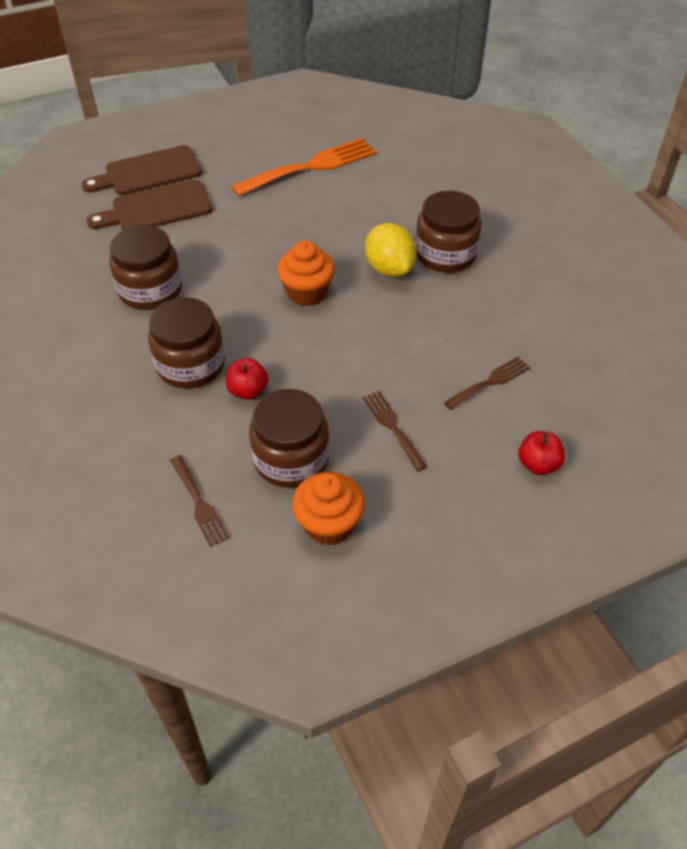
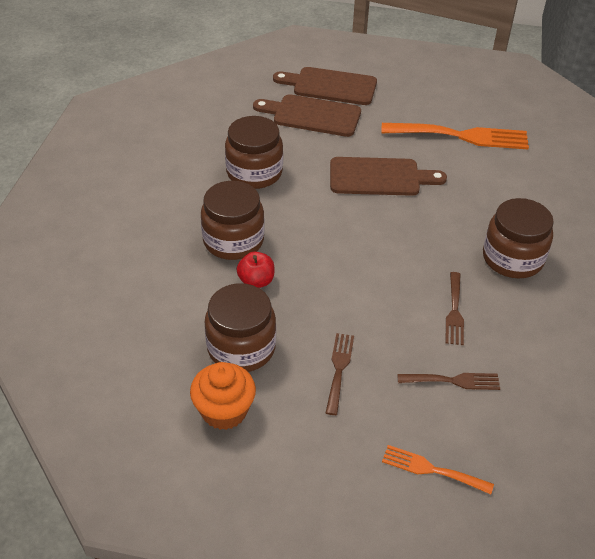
camera: 35 degrees right, 5 degrees down
brown fork [170,455,230,547] -> brown fork moved to [445,272,464,345]
orange cupcake [277,241,335,306] -> none
yellow lemon [365,223,417,277] -> none
red apple [518,431,565,475] -> orange fork [382,445,494,494]
none -> brown cutting board [330,157,447,196]

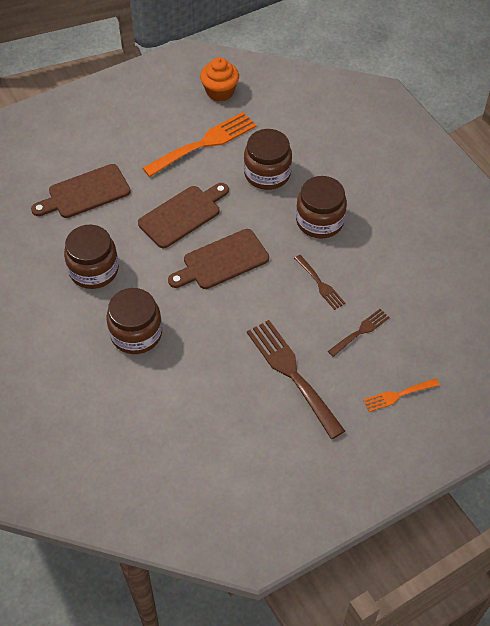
camera: 40 degrees left, 10 degrees up
orange cupcake [190,362,256,430] -> orange cupcake moved to [200,57,239,102]
brown jar [204,283,276,372] -> brown jar moved to [244,129,292,190]
red apple [237,252,275,288] -> none
brown cutting board [273,67,377,105] -> brown cutting board moved to [168,229,269,289]
brown fork [326,333,354,415] -> brown fork [247,320,345,439], size x1.90

